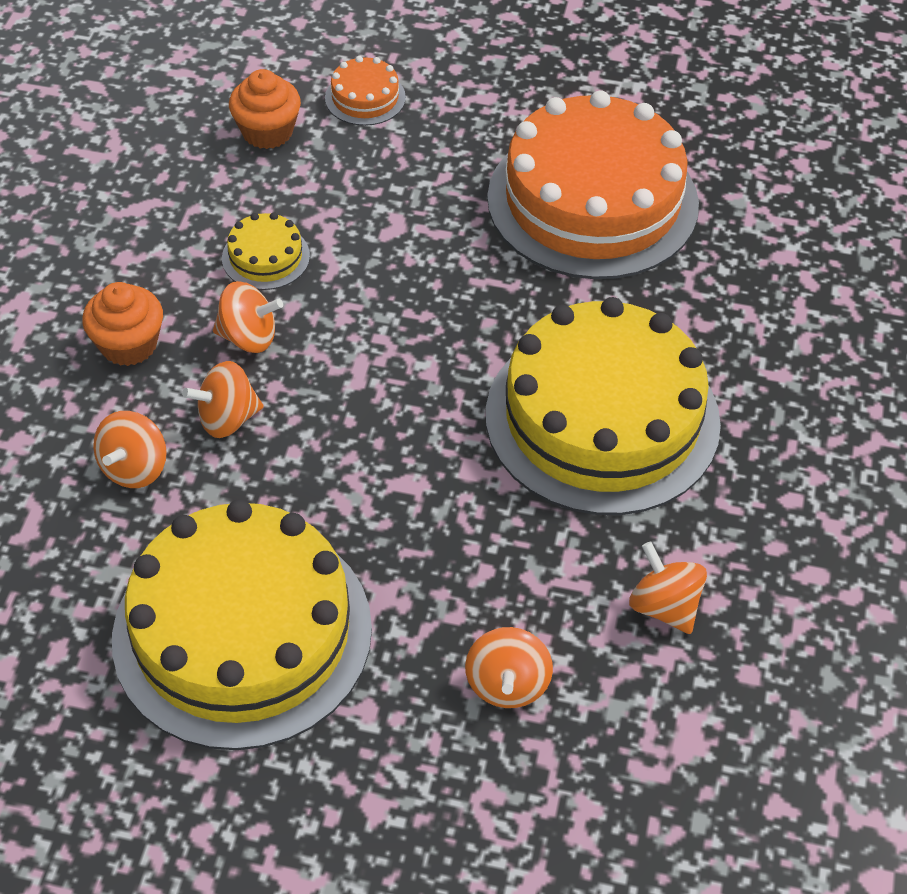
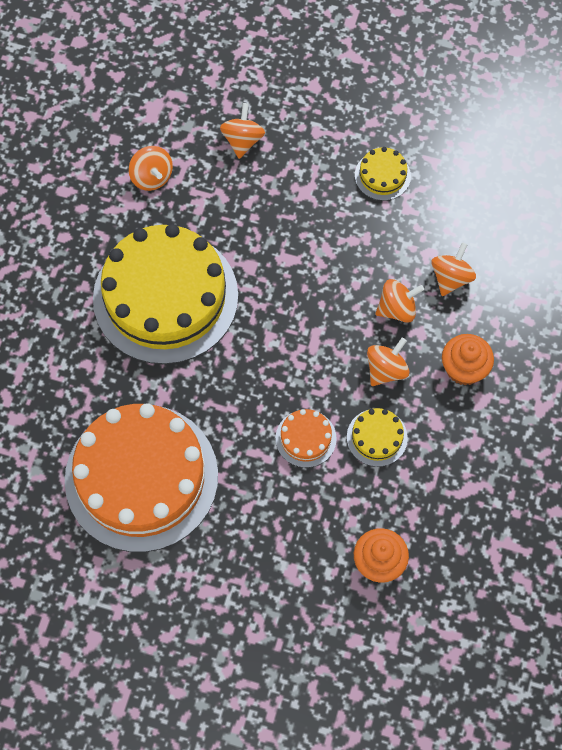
camera: 175 degrees left, 15 degrees up
yellow cake [112,499,372,750] -> yellow cake [355,147,411,201], size x0.40
orange spinning top [213,281,283,353] -> orange spinning top turned 120 degrees clockwise [367,338,409,386]
orange cake [325,56,406,126] -> orange cake moved to [276,409,337,468]

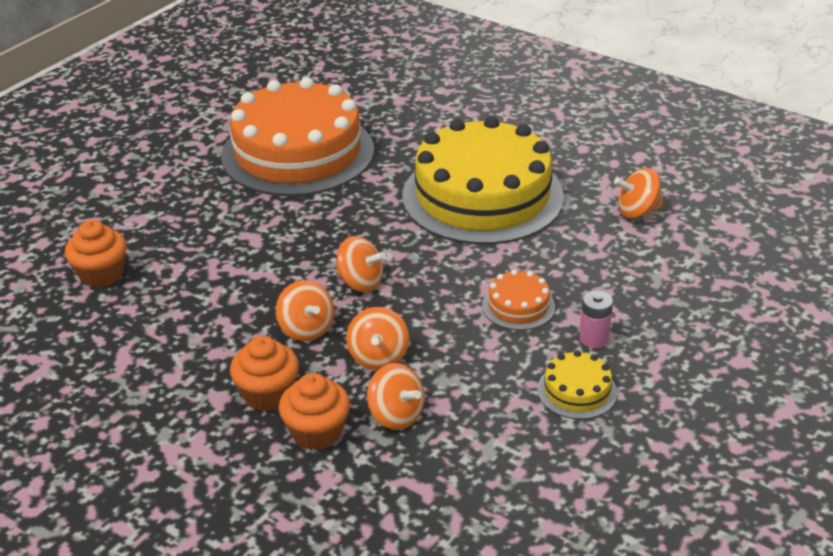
camera: 110 degrees right, 30 degrees down
orange spinning top [220,103,265,159] -> orange spinning top moved to [336,236,386,292]
orange cake [276,409,337,468] -> orange cake moved to [482,269,555,330]
yellow cake [347,408,408,467] -> none
none -> orange cupcake [279,373,350,450]
none -> pink battery [579,291,613,348]

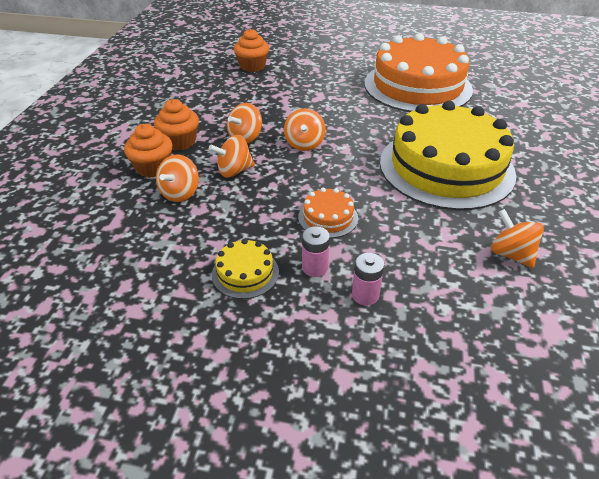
camera: 65 degrees right, 5 degrees up
none -> pink battery [352,253,384,306]

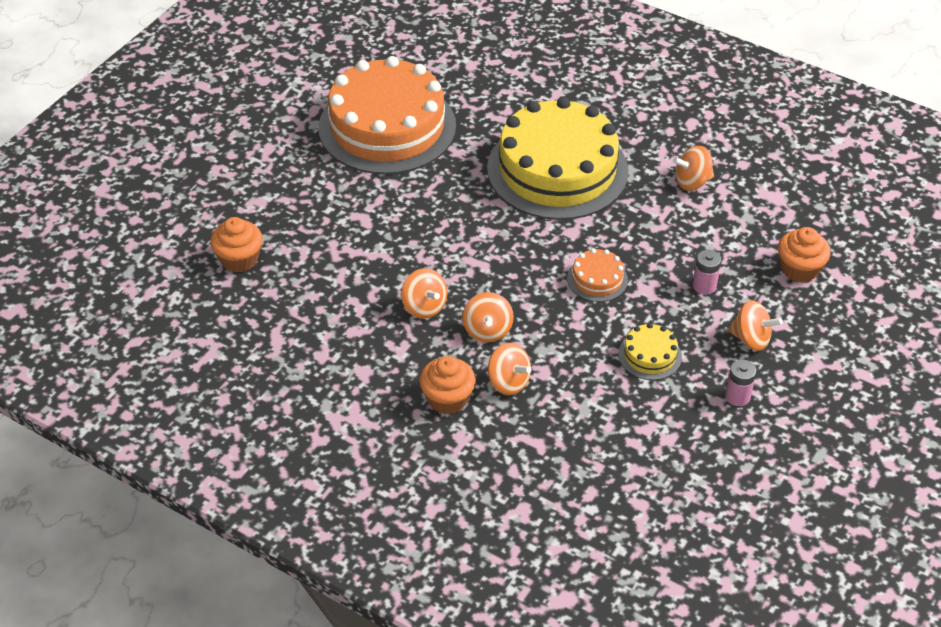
camera: 70 degrees left, 5 degrees up
orange cupcake [154,99,199,150] -> orange cupcake moved to [778,227,831,283]
orange spinning top [284,108,326,151] -> orange spinning top moved to [728,300,783,351]
pink battery [302,226,330,277] -> pink battery moved to [725,359,757,406]

